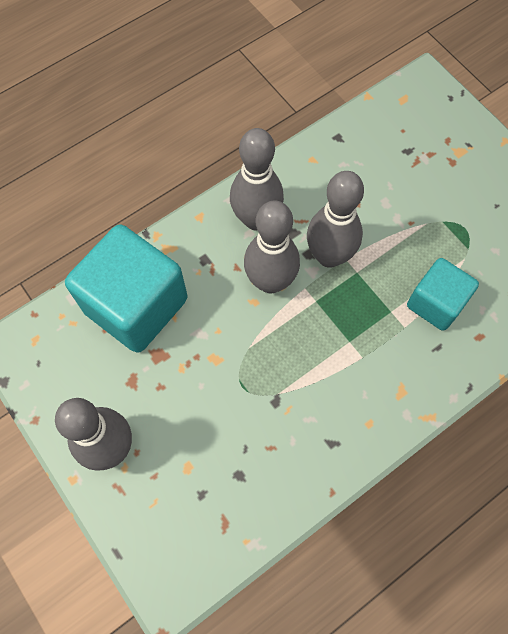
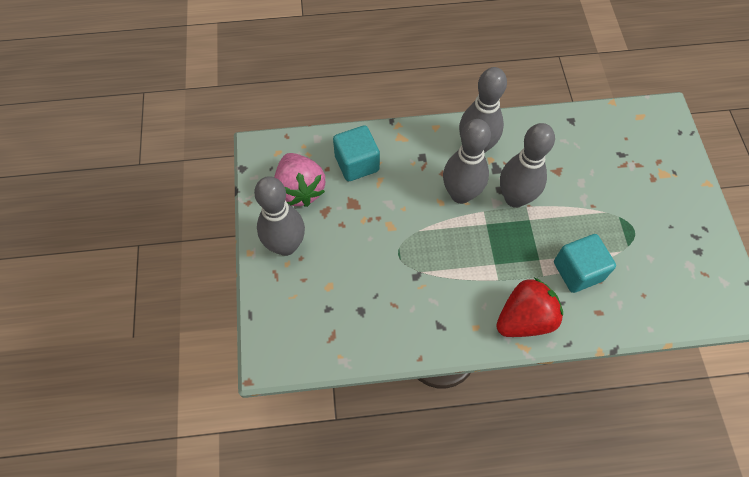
camera: 30 degrees right, 5 degrees down
turquoise cube [65,224,188,353] -> turquoise cube [333,125,380,181], size x0.58
none -> pink strawberry [274,153,325,207]
none -> red strawberry [496,278,563,337]

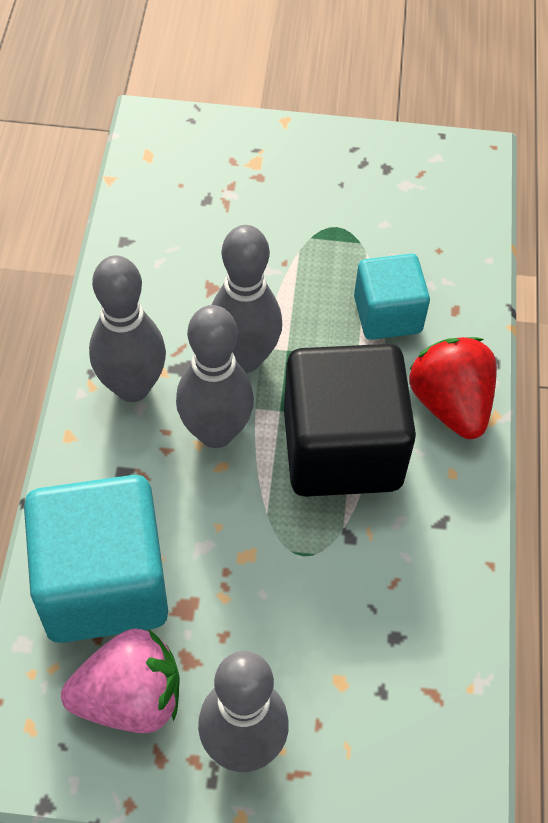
camera: 80 degrees left, 5 degrees down
turquoise cube [333,125,380,181] -> turquoise cube [24,475,168,643], size x1.72
none -> black cube [284,344,416,497]

